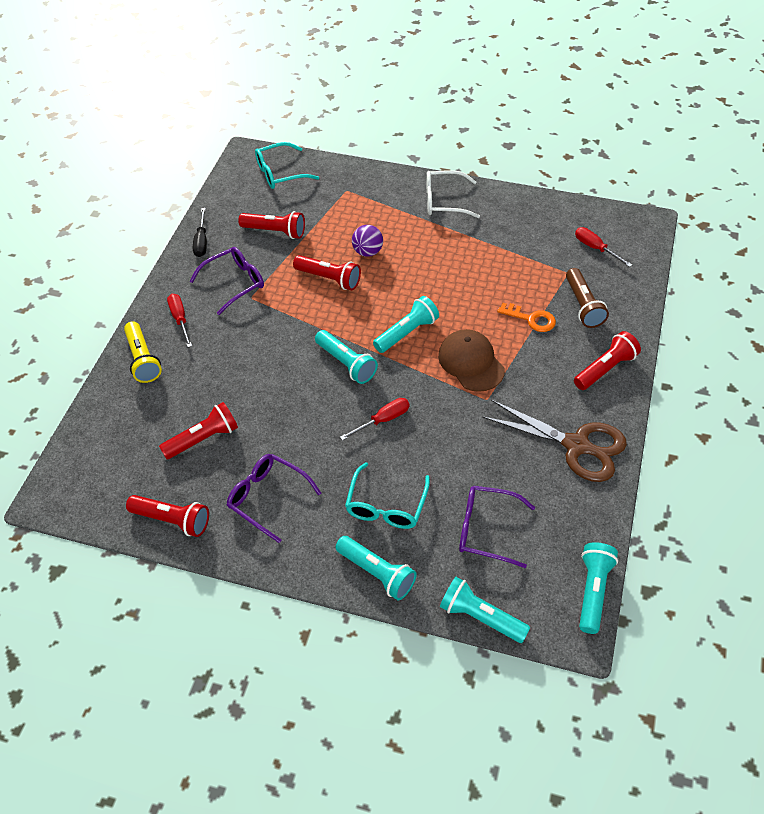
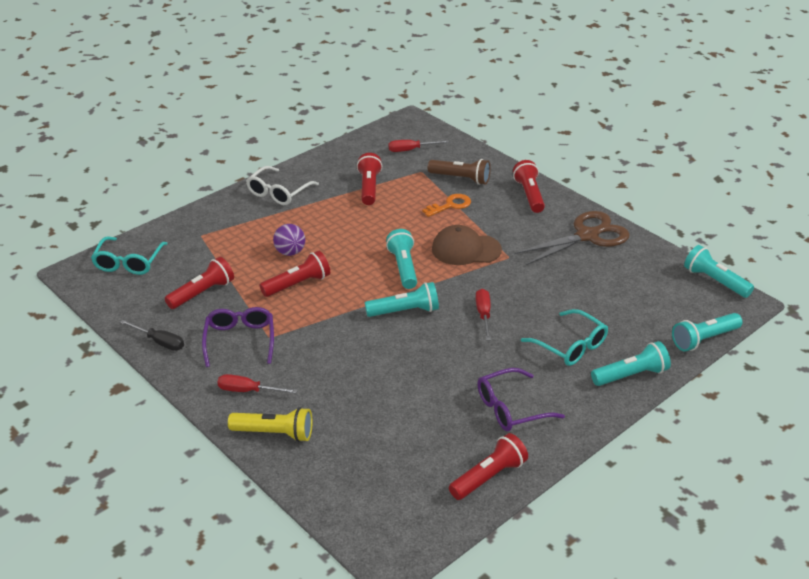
camera: 60 degrees left, 15 degrees down
red flashlight [159,402,238,459] -> red flashlight moved to [357,153,382,205]
purple glasses [459,486,535,568] -> none

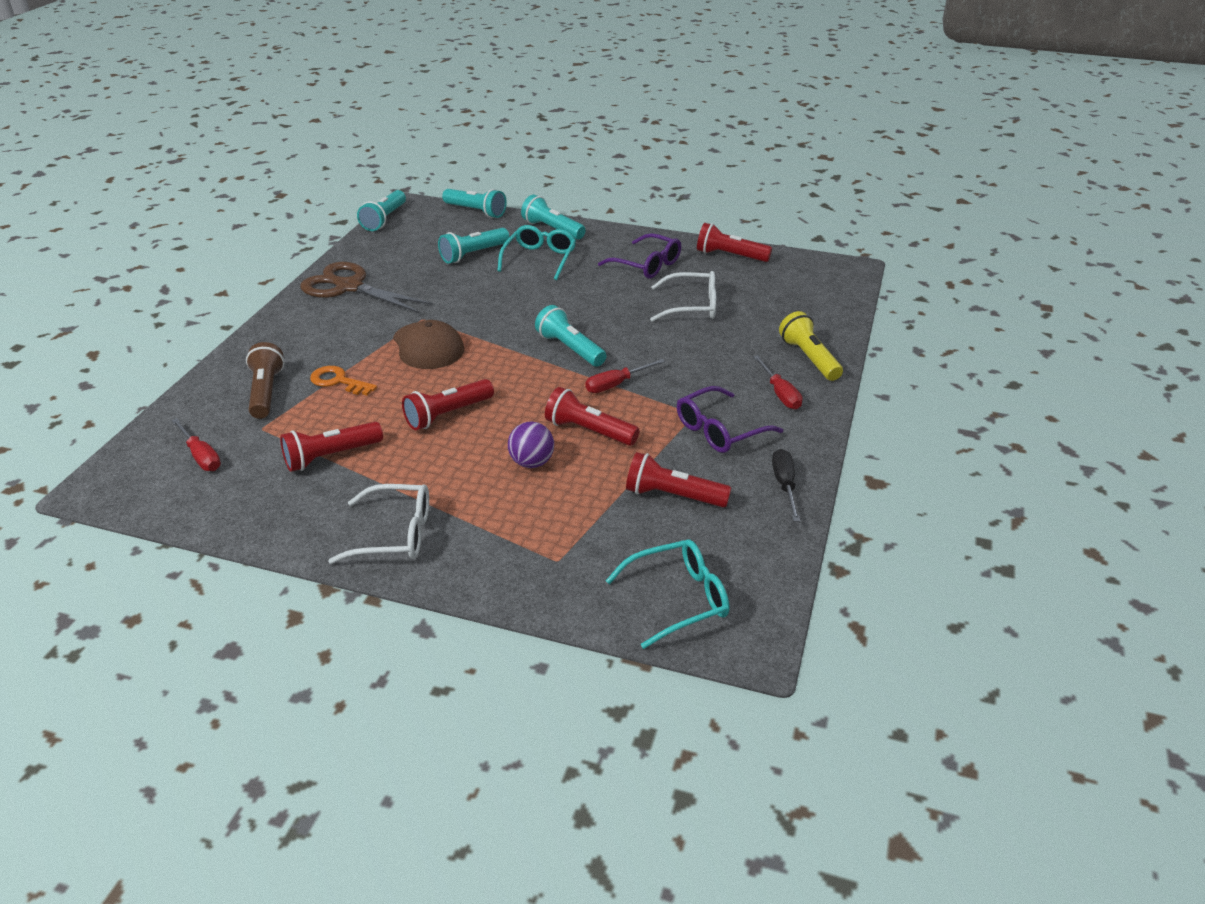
camera: 120 degrees left, 0 degrees up
turquoise flashlight [386,229,417,289] -> turquoise flashlight moved to [438,228,510,263]
red screwdriver [475,289,491,340] -> red screwdriver moved to [585,359,665,393]
red flashlight [513,160,545,213] -> red flashlight moved to [402,379,494,430]
none -> white glasses [650,271,716,322]

